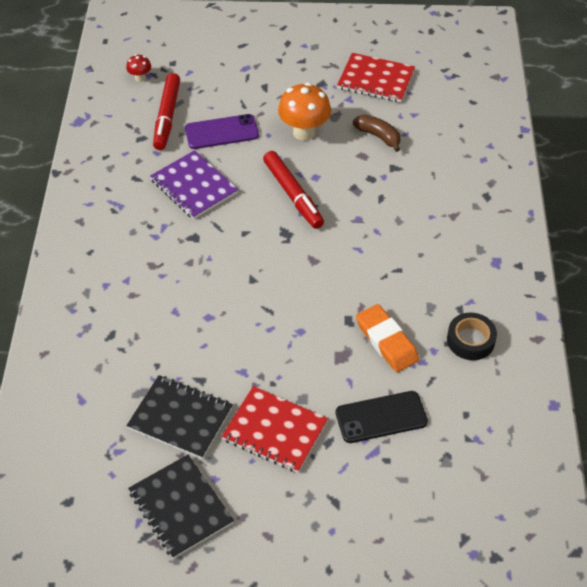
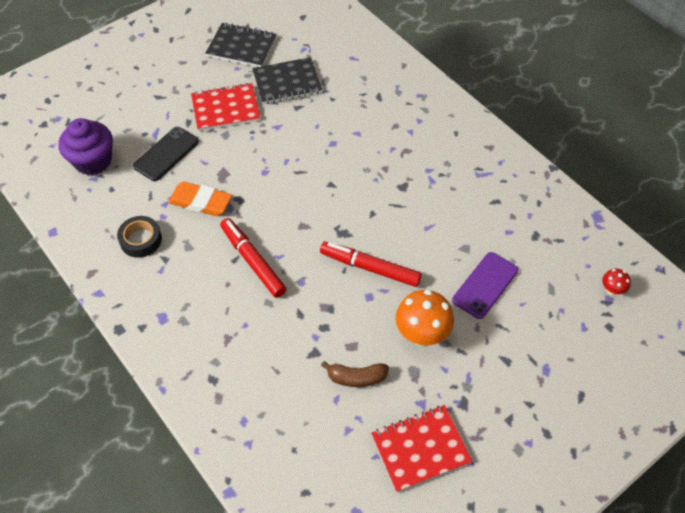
camera: 140 degrees right, 5 degrees up
purple notebook [150,150,238,219] -> none
red marker [153,73,180,150] -> red marker moved to [220,218,287,298]
none -> purple cupcake [59,118,113,175]

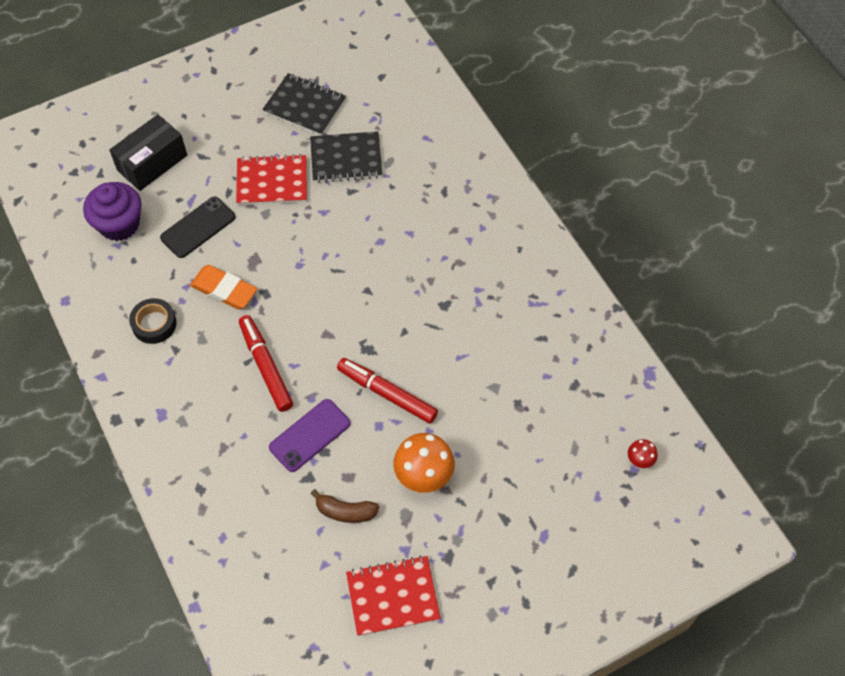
camera: 10 degrees right, 5 degrees up
purple phone [452,252,518,319] -> purple phone moved to [269,399,350,472]
none -> black box [109,114,187,191]

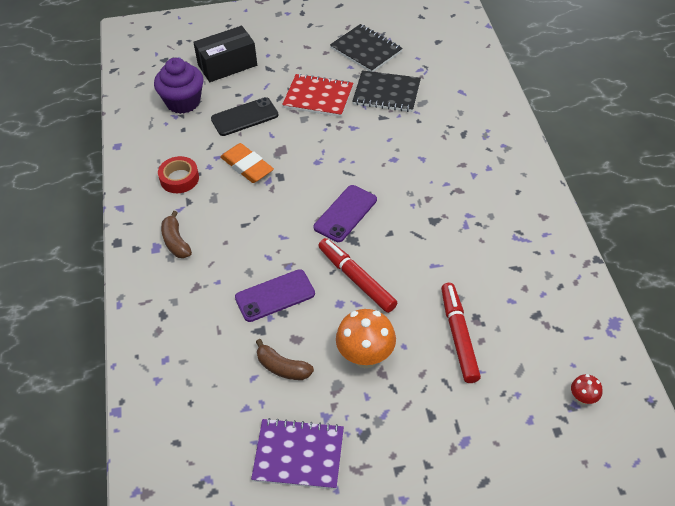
camera: 20 degrees right, 10 degrees down
black tape [129,298,177,344] -> red tape [158,156,199,193]
red marker [239,315,293,412] -> red marker moved to [441,283,481,383]
red notebook [346,556,441,636] -> purple notebook [251,418,344,490]
none -> brown banana [161,211,192,258]
none -> purple phone [314,185,377,242]

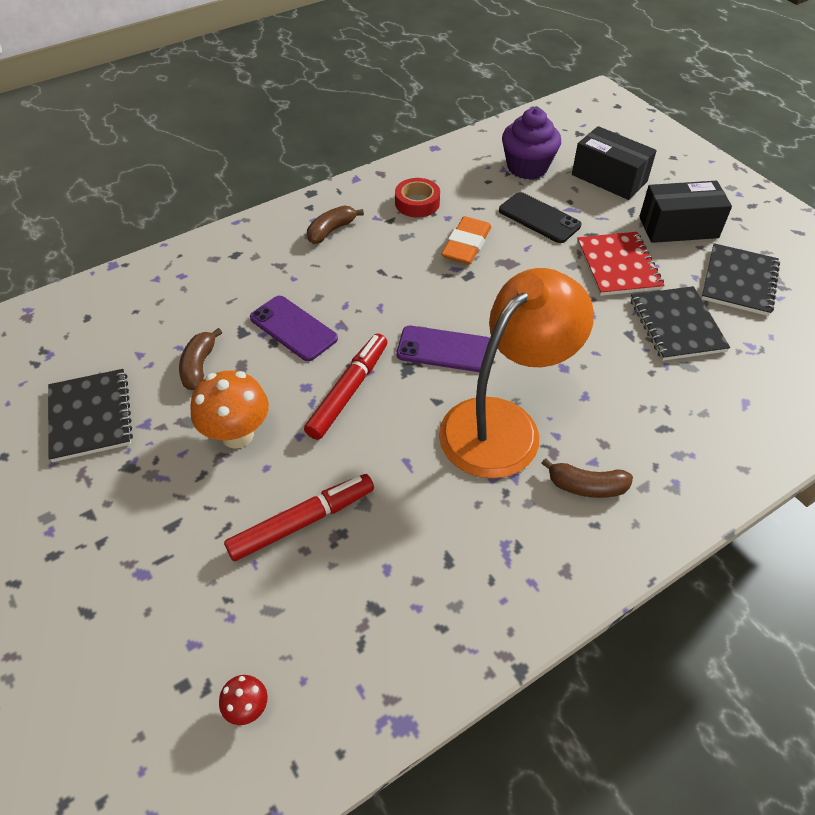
camera: 65 degrees right, 0 degrees up
purple notebook [251,418,344,490] -> black notebook [48,369,133,462]
none -> orange lamp [439,268,594,479]
none -> brown banana [541,458,633,498]
none -> black box [639,181,732,243]

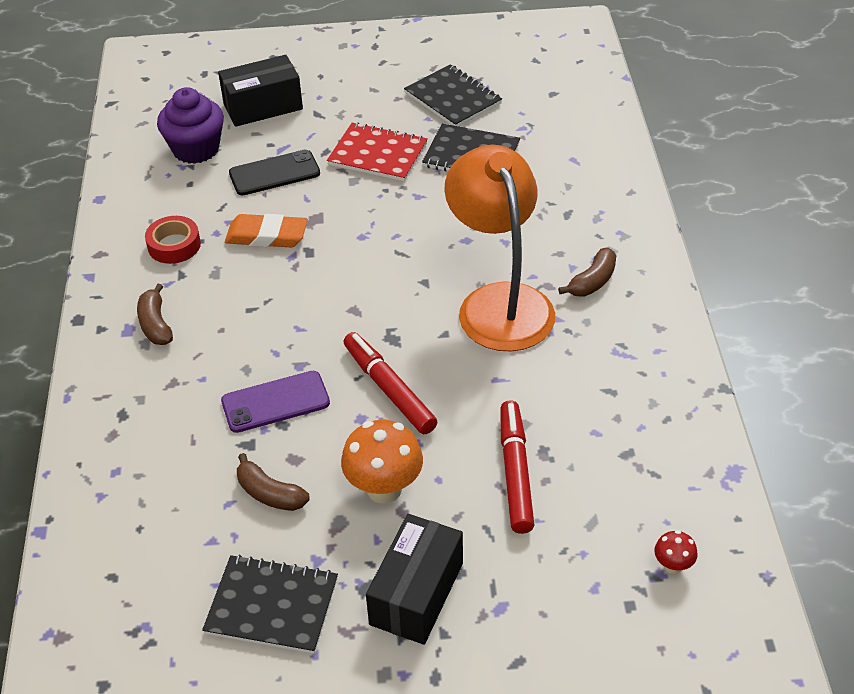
camera: 60 degrees left, 5 degrees down
purple phone [396,326,490,372] -> none
orange eraser [441,216,491,265] -> orange eraser turned 45 degrees counterclockwise [225,214,308,247]
black box [639,181,732,243] -> black box moved to [366,514,463,645]

